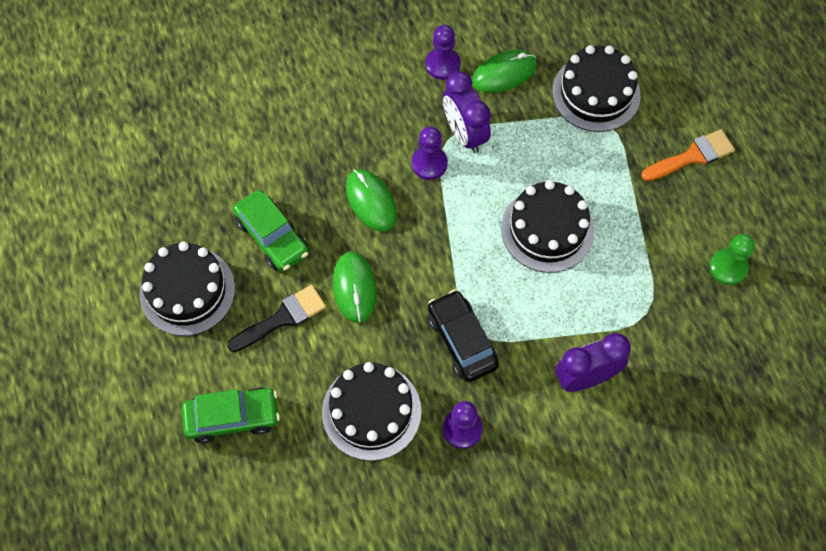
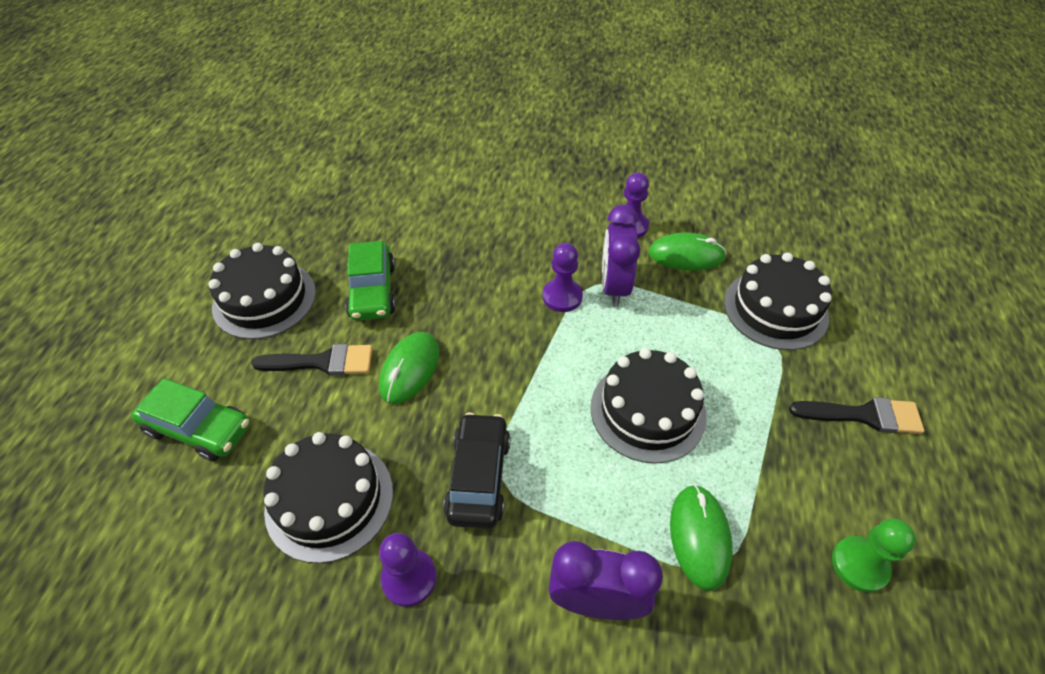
camera: 30 degrees right, 15 degrees down
green mouse [346,169,397,232] -> green mouse moved to [670,485,733,591]
orange brush [641,129,735,181] -> black brush [789,397,925,434]

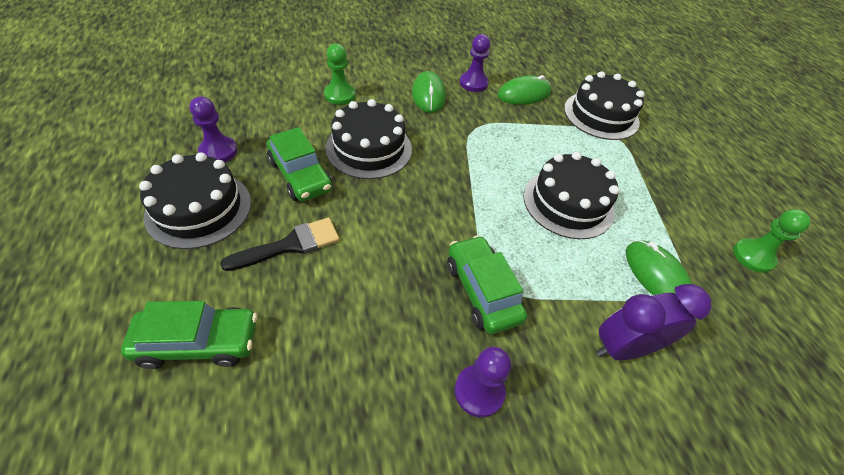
camera: 30 degrees left, 0 degrees up
black cake [263,432,393,563] -> black cake moved to [326,99,412,179]
green mouse [379,332,439,404] -> green mouse moved to [412,71,446,113]
black car [443,412,510,529] -> green car [447,235,527,334]
purple pawn [543,243,583,312] -> purple pawn moved to [190,96,237,162]
purple clock [602,205,640,307] -> none
black brush [789,397,925,434] -> none
none -> green pawn [324,43,356,105]

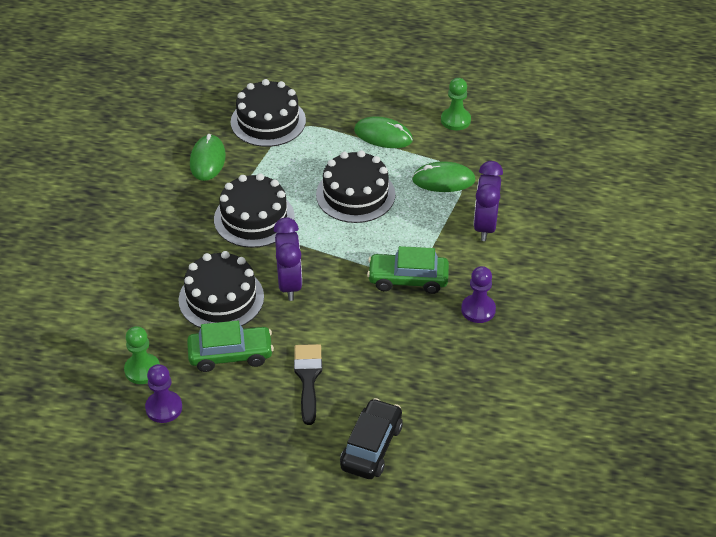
camera: 60 degrees left, 5 degrees down
green car [121,301,257,369] -> black car [340,398,403,479]
black cake [139,152,251,249] -> black cake moved to [214,173,295,248]
green pawn [324,43,356,105] -> green pawn moved to [124,326,160,384]
green mouse [412,71,446,113] -> green mouse moved to [354,116,413,148]
purple pawn [460,34,490,92] -> none
none -> purple clock [274,217,302,301]

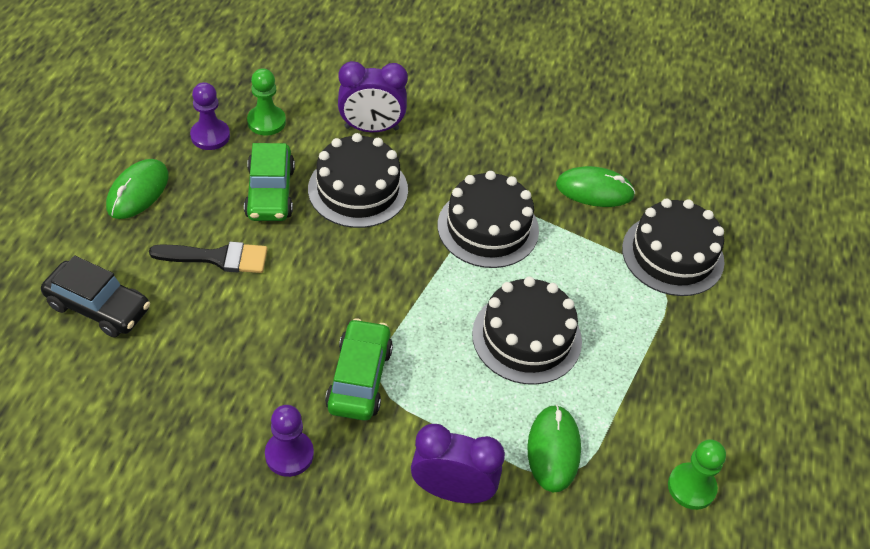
camera: 90 degrees right, 5 degrees up
purple clock [274,217,302,301] -> purple clock moved to [338,61,408,132]
green mouse [354,116,413,148] -> green mouse moved to [106,159,169,219]

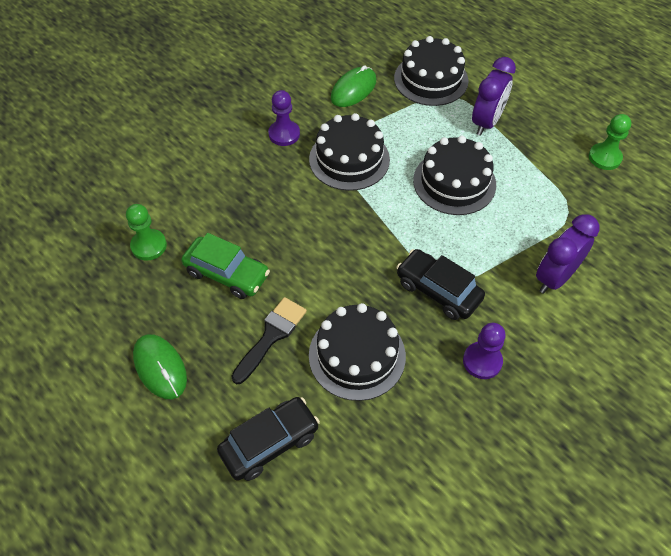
camera: 55 degrees left, 5 degrees up
purple pawn [190,82,230,150] -> purple pawn moved to [268,90,300,146]
black cake [308,133,408,228] -> black cake moved to [309,303,406,401]
green car [325,318,393,421] -> black car [396,249,485,320]
purple clock [338,61,408,132] -> purple clock moved to [472,57,516,136]
green mouse [527,405,581,492] -> none

